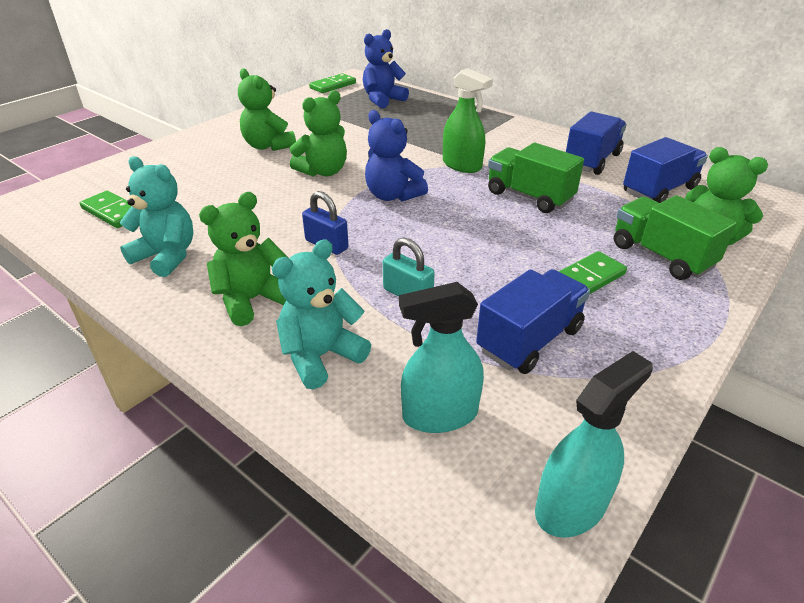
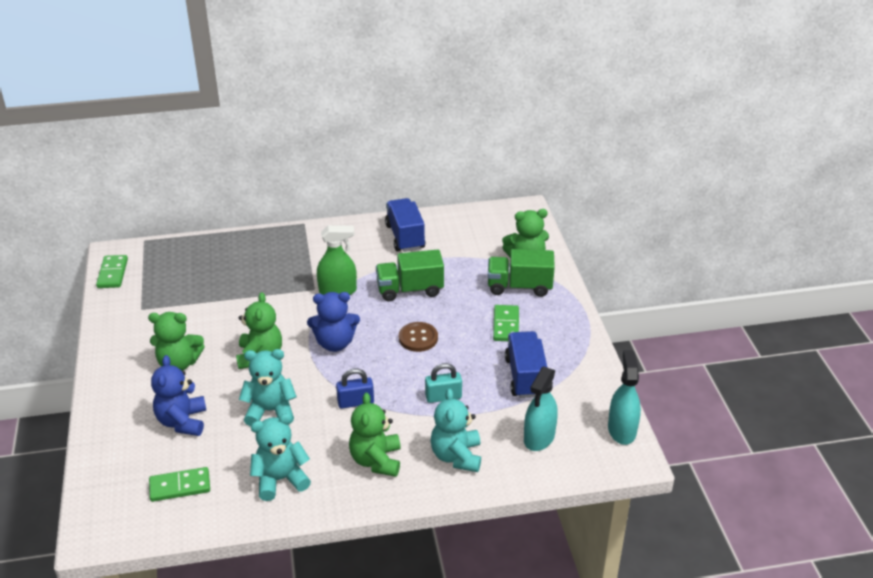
camera: 50 degrees left, 0 degrees up
blue teddy bear [363,29,409,108] -> blue teddy bear moved to [151,355,207,436]
blue truck [623,137,708,203] -> none
none -> turquoise teddy bear [239,349,297,426]
none -> brown button [399,322,438,352]

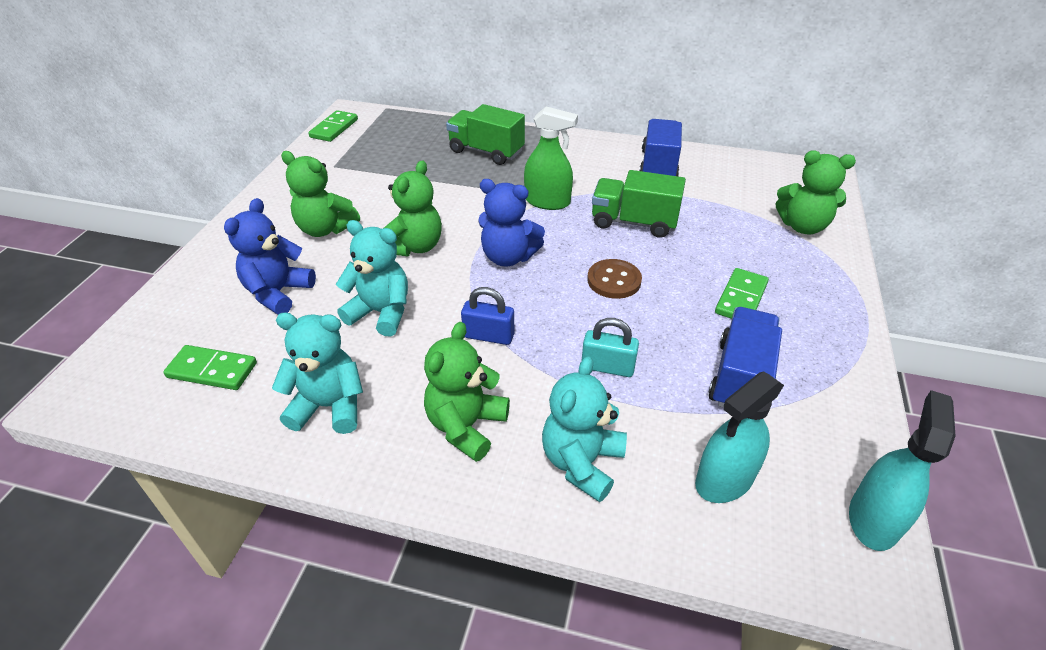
camera: 25 degrees right, 5 degrees up
green truck [488,249,555,297] -> green truck moved to [446,104,525,165]

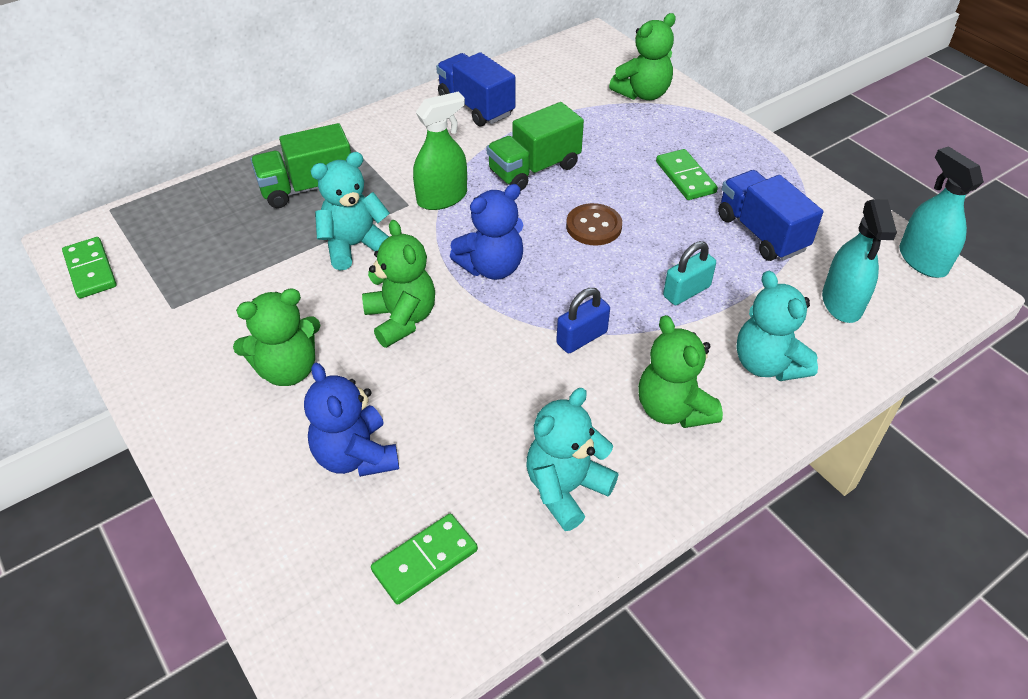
camera: 50 degrees left, 5 degrees up
turquoise teddy bear [336,220,408,337] -> turquoise teddy bear moved to [311,152,390,271]

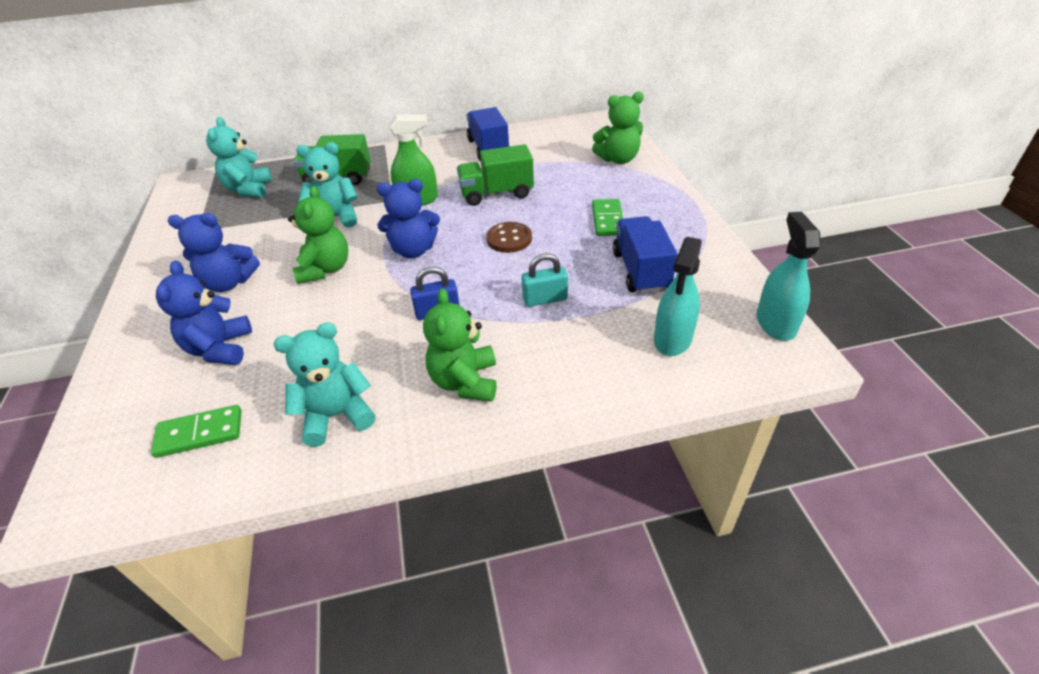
camera: 25 degrees right, 5 degrees down
green domino [62,237,117,298] -> none
green teddy bear [233,288,320,386] -> blue teddy bear [168,213,260,292]
turquoise teddy bear [736,271,818,381] -> turquoise teddy bear moved to [206,117,272,197]

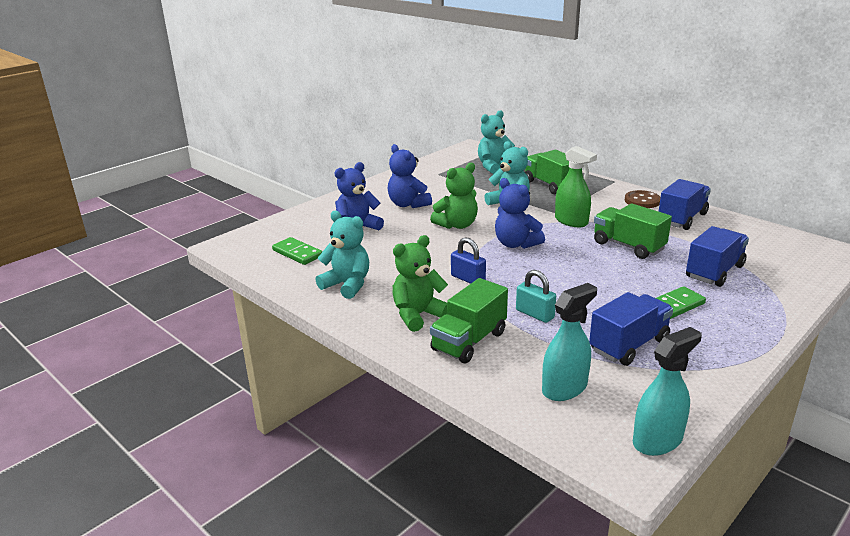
camera: 55 degrees right, 15 degrees down
brown button [486,222,532,253] -> brown button moved to [625,190,661,208]
green teddy bear [592,91,644,164] -> none
turquoise spray bottle [654,237,702,356] -> turquoise spray bottle turned 150 degrees clockwise [542,283,597,401]
none -> green truck [430,278,508,363]
none -> blue truck [686,226,749,287]

